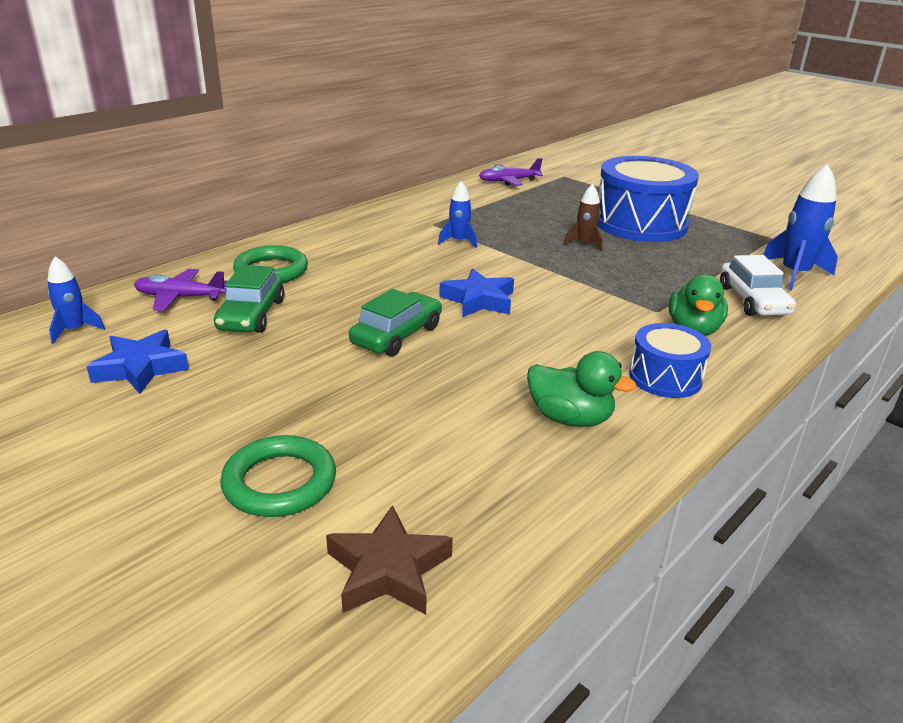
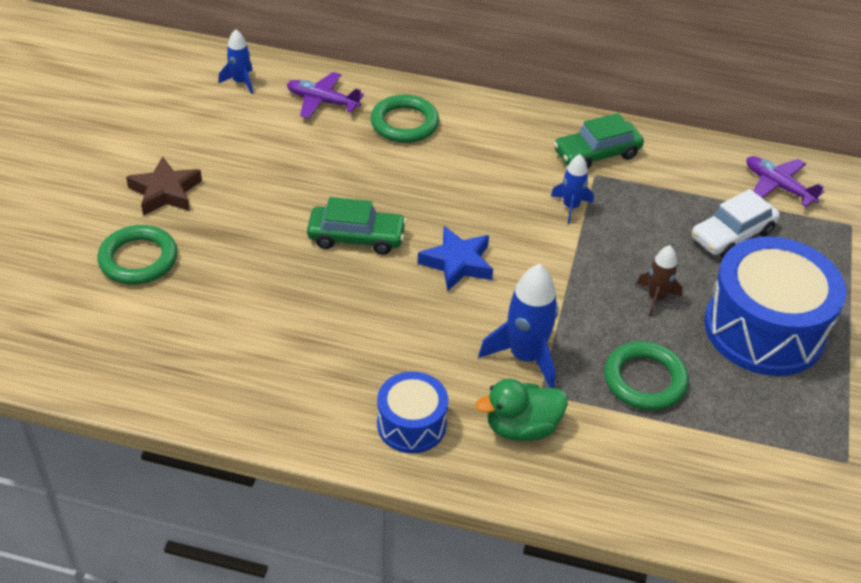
camera: 60 degrees right, 15 degrees up
blue star [86,330,189,394] -> none
purple plane [134,269,228,311] -> purple plane turned 45 degrees counterclockwise [287,72,364,118]
green car [214,265,284,333] -> green car moved to [554,113,644,169]
brown star [326,505,453,615] -> brown star moved to [126,156,202,216]
green duck [527,351,637,427] -> none
white car [720,255,796,316] -> white car moved to [692,189,780,258]
blue rocket [763,164,838,290] -> blue rocket moved to [479,264,558,388]
none -> green ring [604,341,689,411]

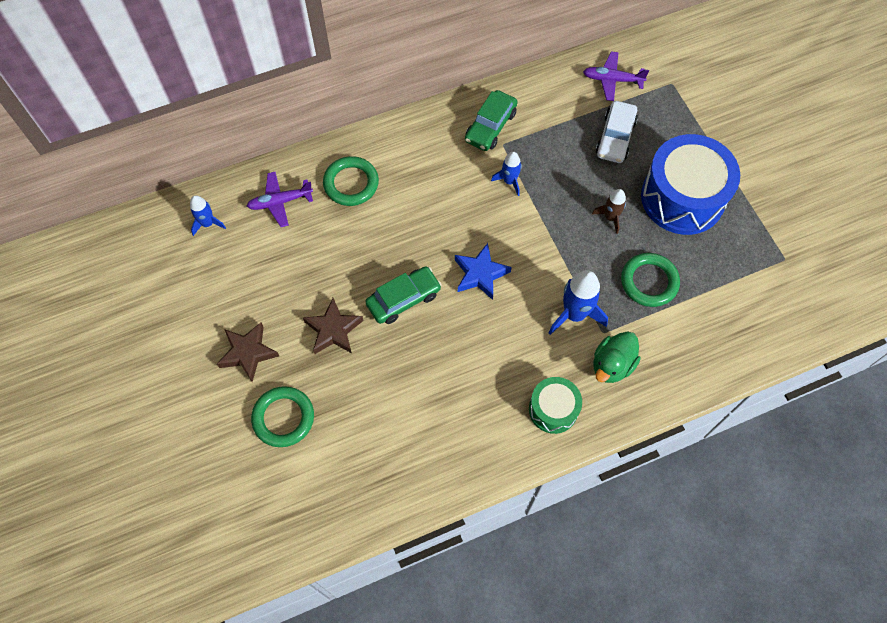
camera: 35 degrees left, 20 degrees up
blue drum [377,372,448,453] -> green drum [529,377,582,434]
none -> brown star [303,298,363,354]

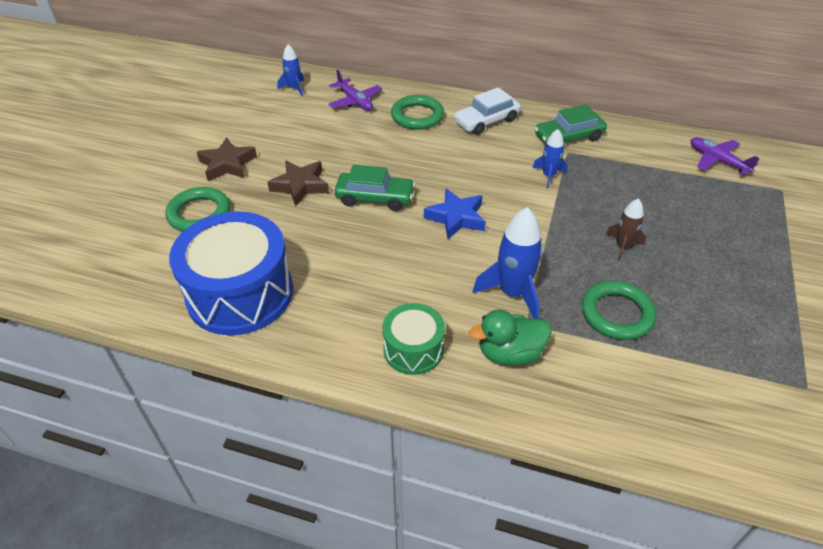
camera: 40 degrees right, 20 degrees down
purple plane [247,172,313,227] -> purple plane turned 150 degrees counterclockwise [328,69,382,111]
white car [596,101,638,163] -> white car moved to [454,87,521,135]
blue drum [641,134,740,235] -> blue drum moved to [169,211,293,335]

